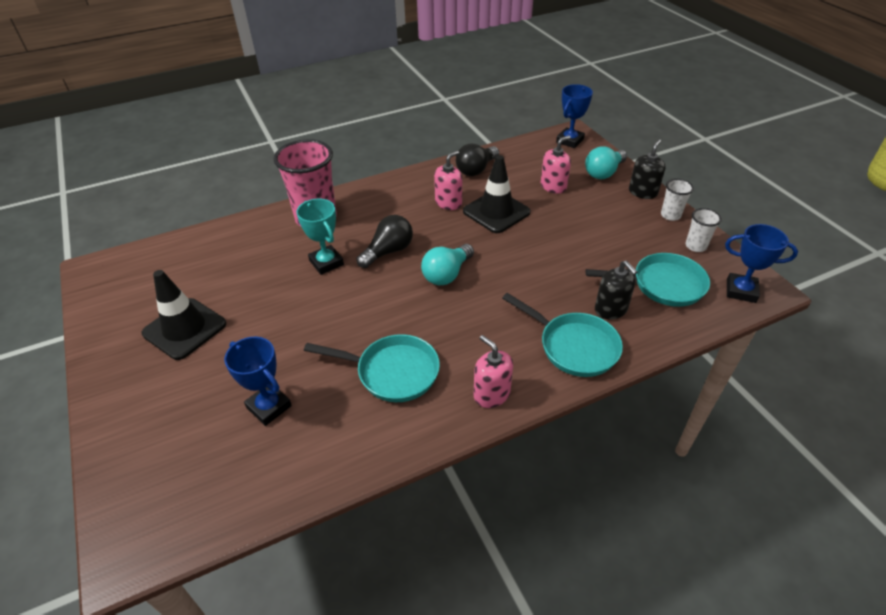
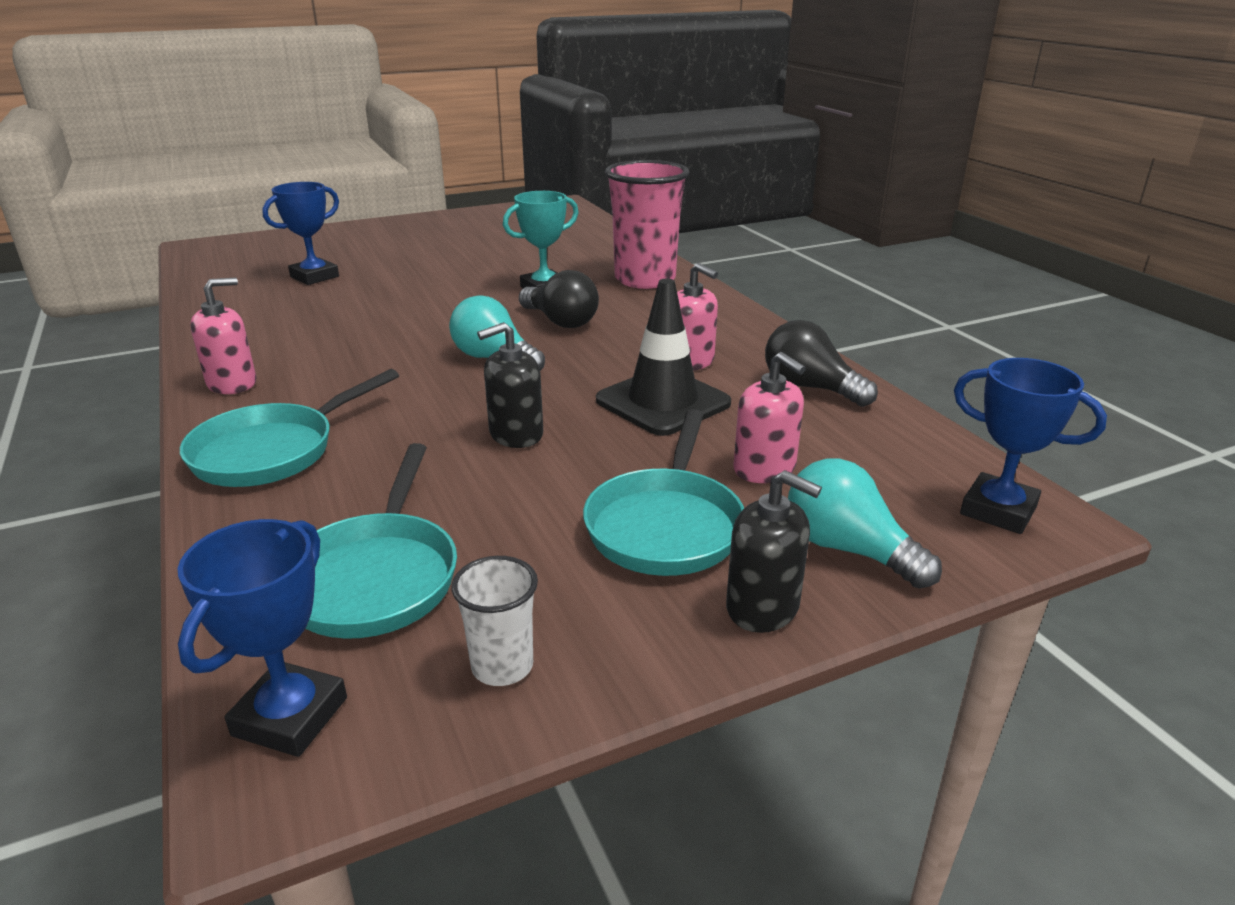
camera: 90 degrees right, 15 degrees down
black traffic cone [142,270,226,360] -> none
turquoise pan [304,334,440,402] -> turquoise pan moved to [583,409,744,576]
black soap dispenser [595,261,637,320] -> black soap dispenser moved to [477,322,543,448]
white cup [661,179,694,221] -> none

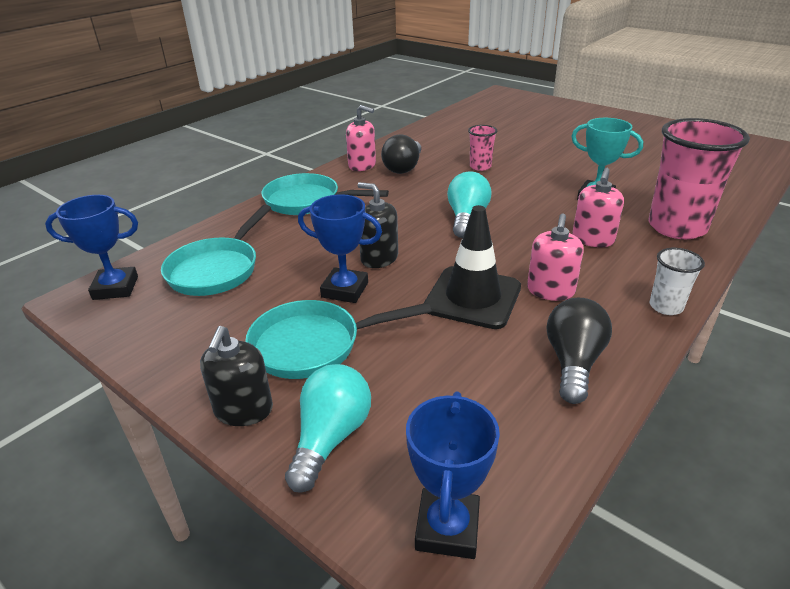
camera: 65 degrees right, 5 degrees up
blue trophy [262,182,339,285] -> blue trophy moved to [298,194,382,303]
turquoise pan [306,443,457,639] -> turquoise pan turned 45 degrees counterclockwise [161,205,271,296]
white cup [451,556,538,686] -> white cup moved to [649,248,705,315]
black light bulb [519,270,599,328] -> black light bulb moved to [381,134,421,174]
pink soap dispenser [733,352,806,483] -> pink soap dispenser moved to [572,168,624,247]
none -> pink cup [468,125,497,171]

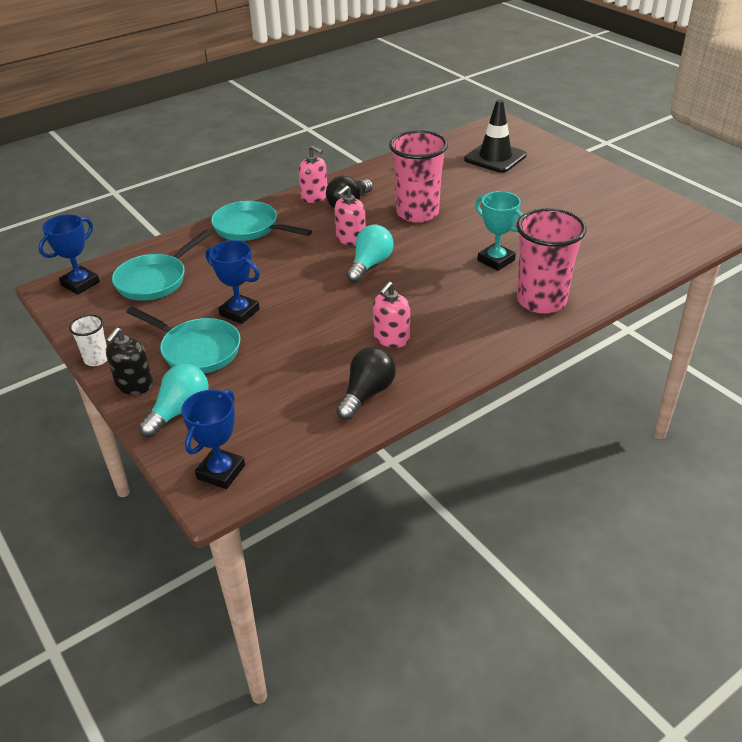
camera: 15 degrees right, 5 degrees up
blue trophy [45,195,138,300] -> blue trophy turned 60 degrees counterclockwise [38,214,100,295]
turquoise pan [245,300,431,379] -> turquoise pan turned 150 degrees counterclockwise [127,307,241,373]
black soap dispenser [357,182,398,268] -> none
black traffic cone [424,205,521,329] -> black traffic cone moved to [464,100,527,173]
pink cup [468,125,497,171] -> pink cup [389,130,448,223], size x2.11
pink soap dispenser [572,168,624,247] -> pink soap dispenser moved to [334,185,366,246]
white cup [649,248,705,315] -> white cup moved to [69,315,107,366]

